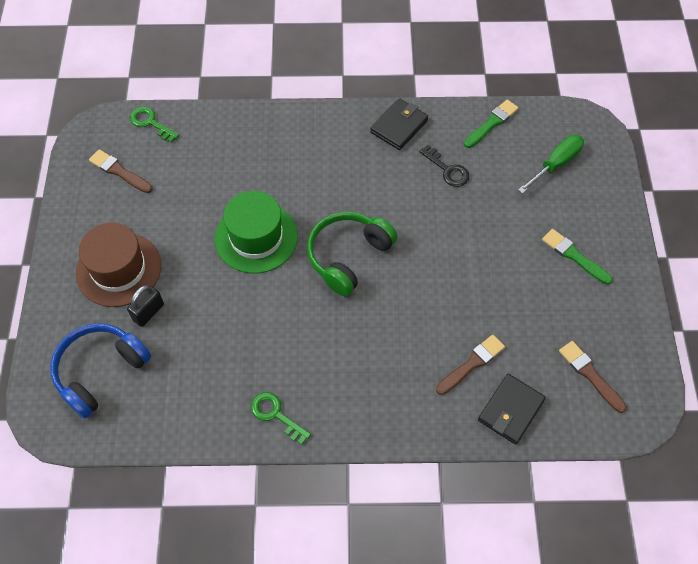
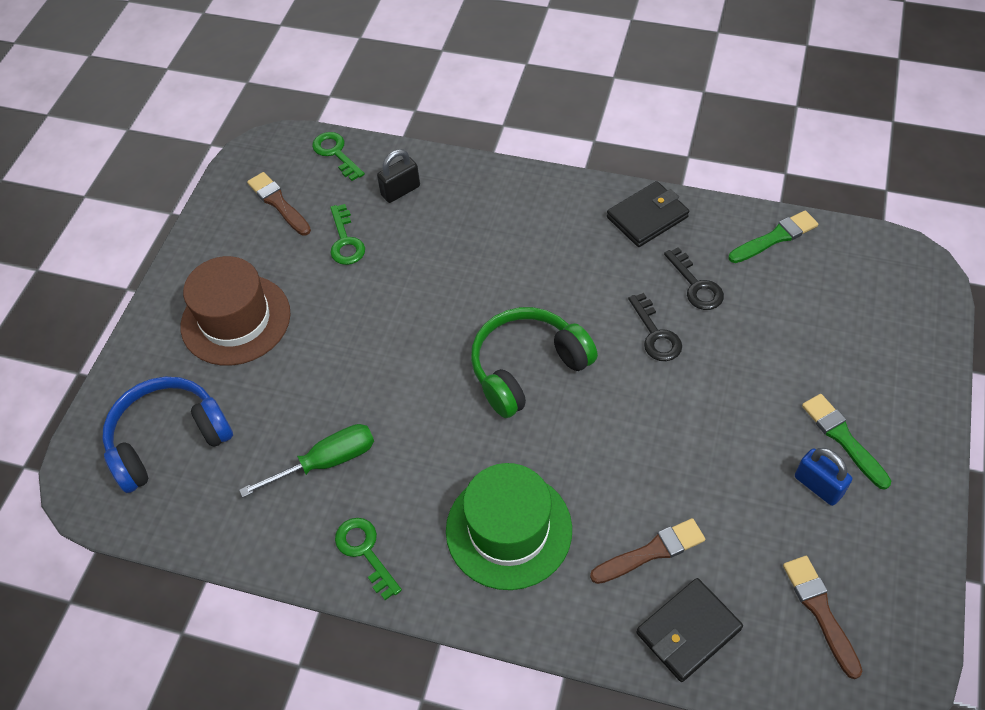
camera: 20 degrees right, 5 degrees down
black padlock [127,285,164,327] -> black padlock moved to [377,149,420,203]
green hat [215,191,298,274] -> green hat moved to [446,463,572,590]
green screwdriver [518,135,584,194] -> green screwdriver moved to [239,424,374,498]
none -> green key [330,204,365,265]
none -> black key [628,293,682,361]
none -> blue padlock [795,448,852,506]

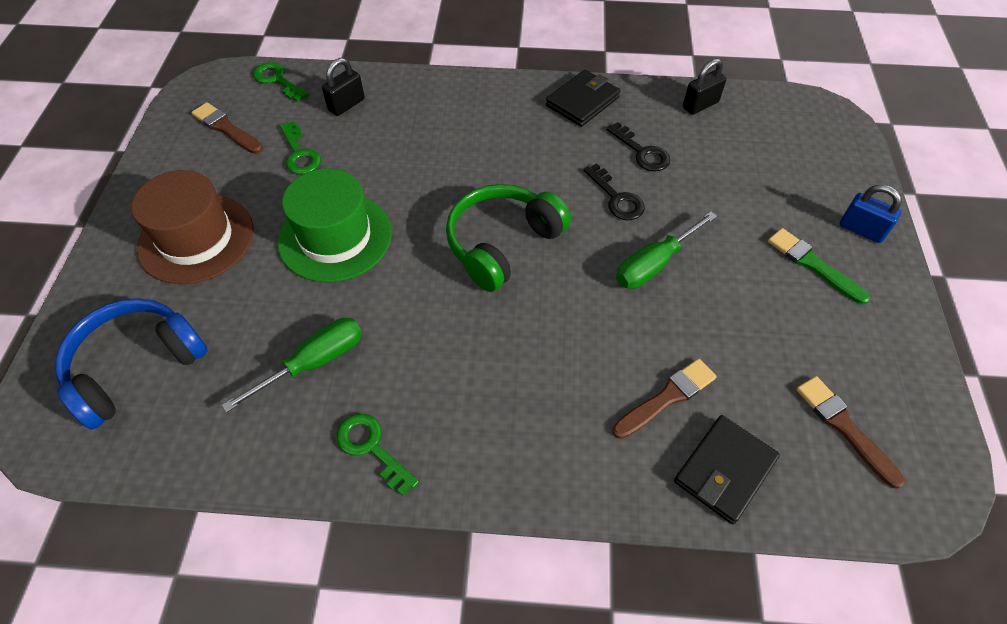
camera: 15 degrees left, 0 degrees up
green hat [446,463,572,590] -> green hat moved to [278,168,392,283]
green brush [728,210,818,263] -> black padlock [683,58,727,115]
blue padlock [795,448,852,506] -> blue padlock moved to [840,185,902,243]
none -> green screwdriver [616,211,717,289]

